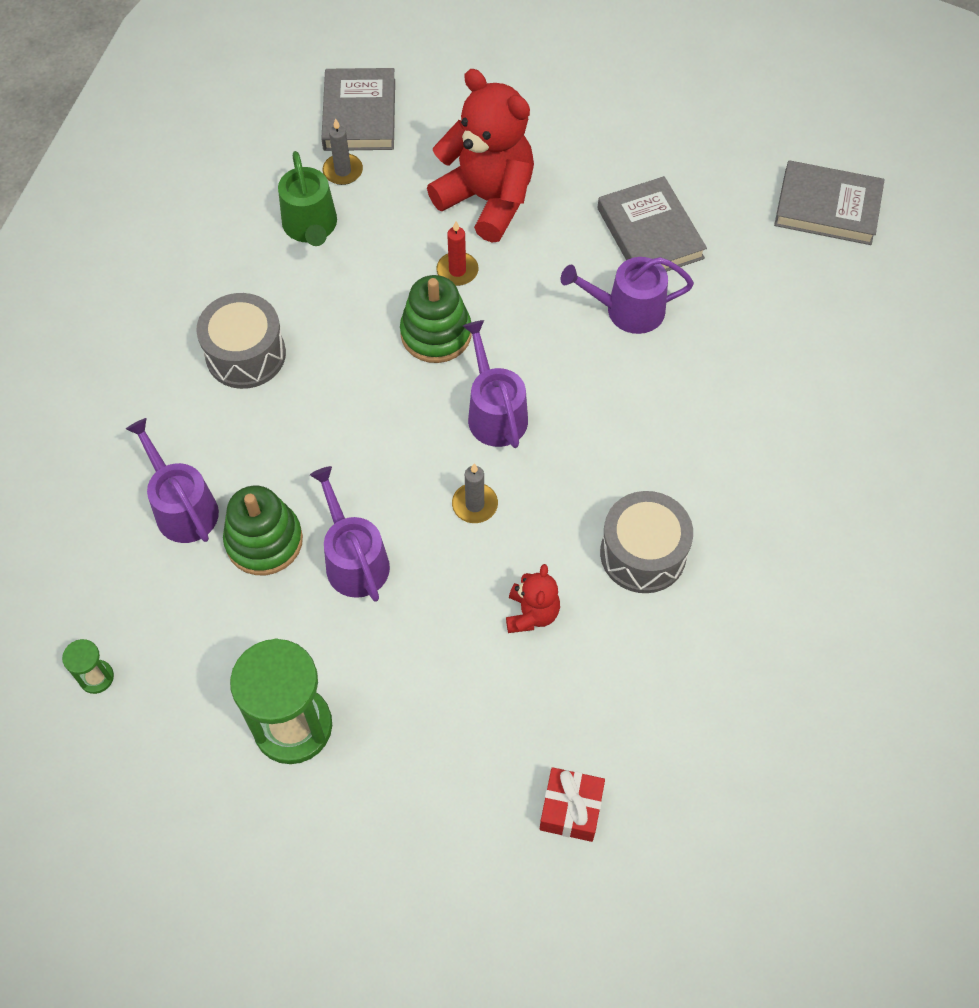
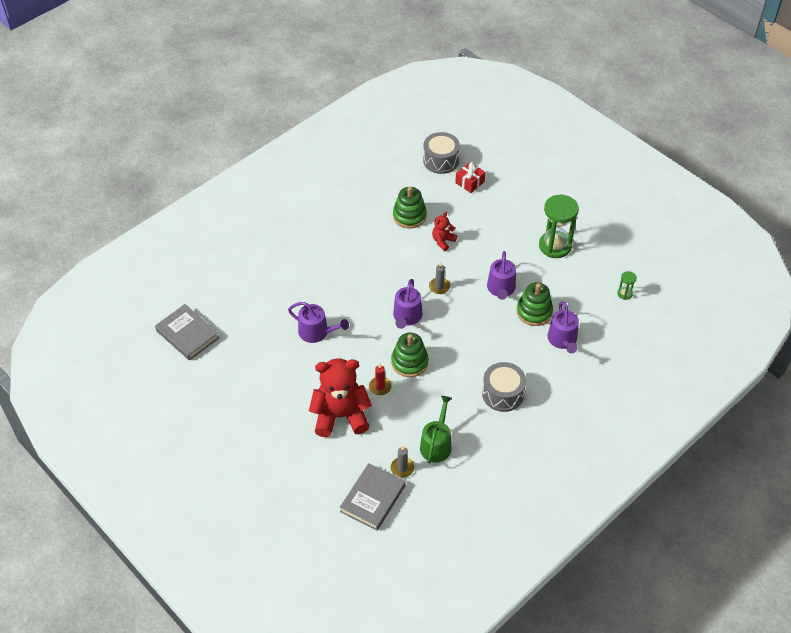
camera: 150 degrees left, 10 degrees down
red teddy bear [427,69,534,243] -> red teddy bear turned 105 degrees clockwise [309,358,372,437]
grey book [598,176,707,271] -> none
grey drum [600,491,693,593] -> grey drum moved to [423,132,460,174]
none -> green stacking toy [393,187,427,229]

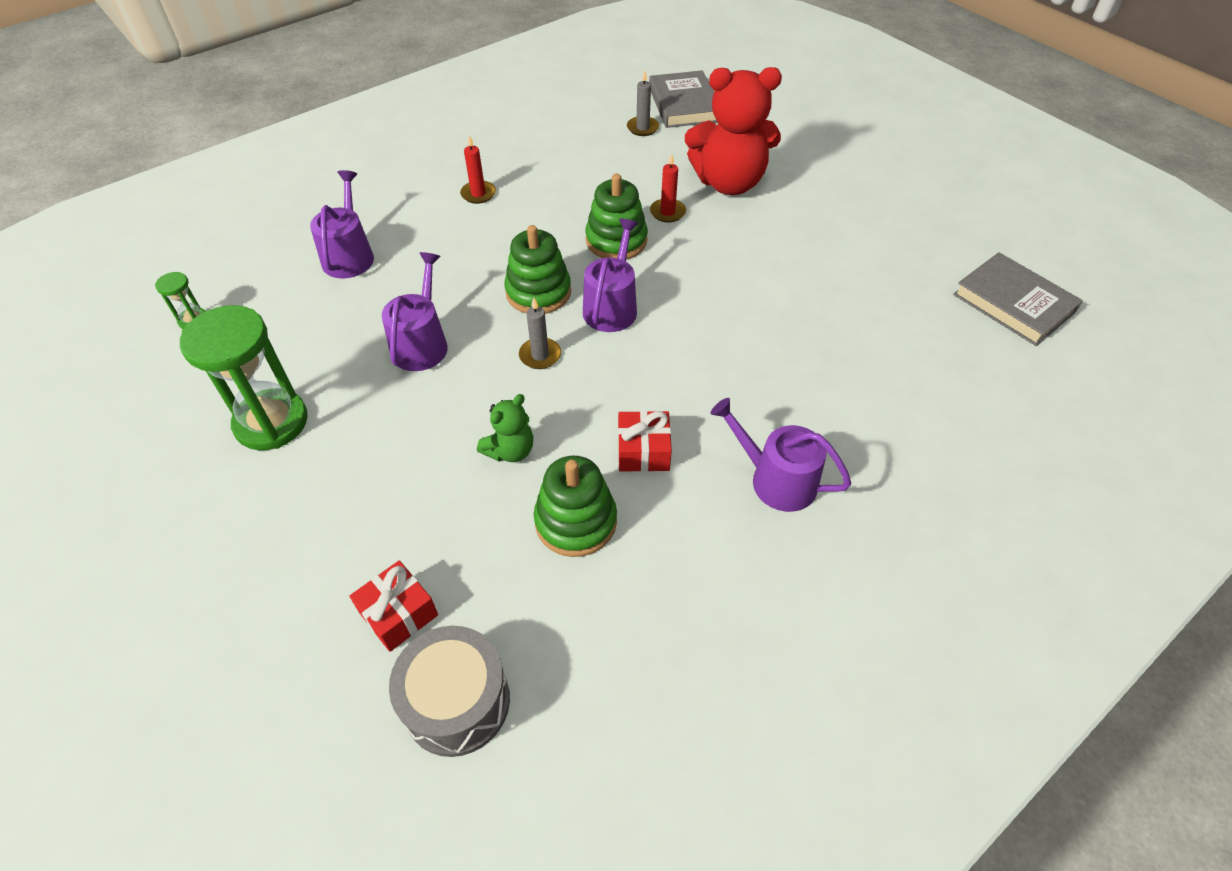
camera: 175 degrees left, 0 degrees up
purple watering can [288,302,349,343] -> purple watering can moved to [710,398,852,512]
grey book [340,463,406,531] -> grey book turned 45 degrees counterclockwise [649,70,717,128]
green watering can [420,396,452,463] -> none
red teddy bear [432,212,457,251] -> green teddy bear [477,394,533,462]
grey drum [482,362,526,412] -> red candle [460,136,496,204]
green stacking toy [517,282,553,326] -> green stacking toy moved to [504,225,571,314]
none -> red gift [618,411,672,472]

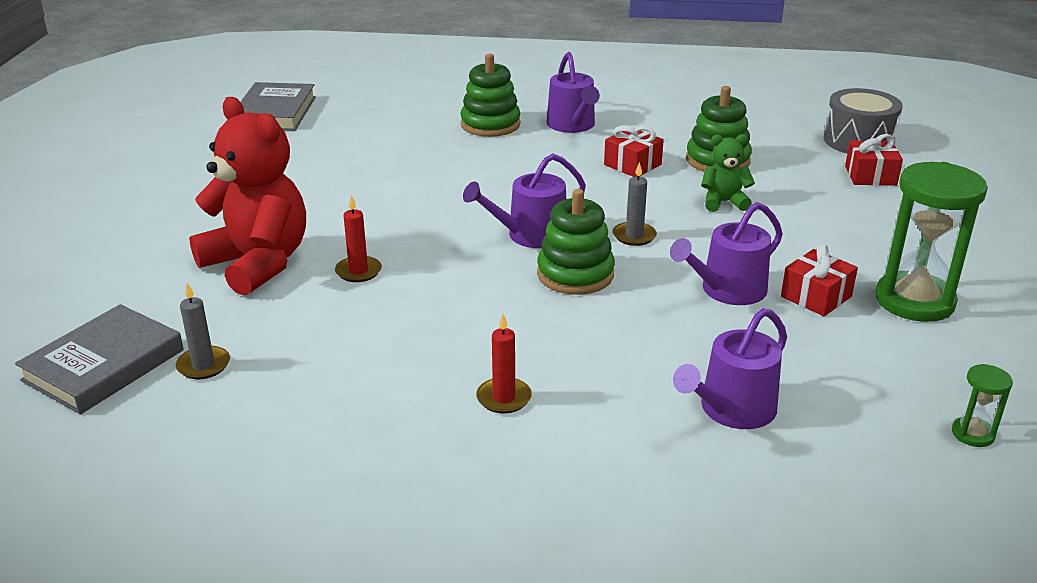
camera: 135 degrees left, 20 degrees down
green stacking toy [585,174,648,259] -> green stacking toy moved to [460,54,521,137]
none -> red gift [781,244,858,316]

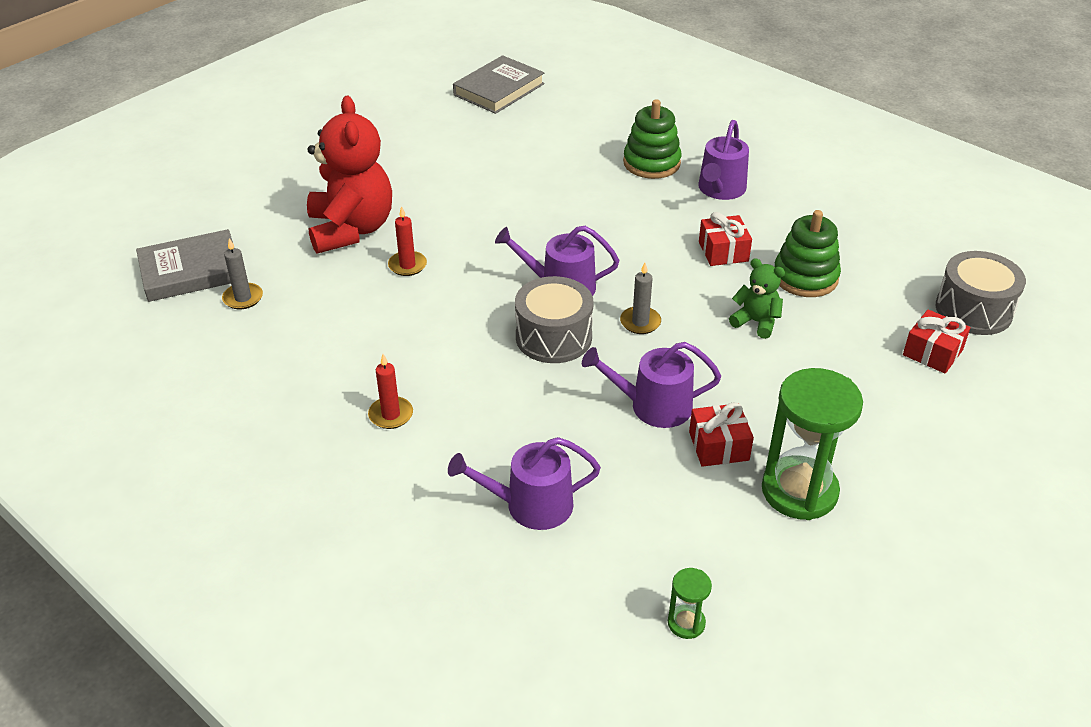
camera: 35 degrees right, 10 degrees up
green stacking toy [537,189,615,295] -> grey drum [515,276,594,363]

